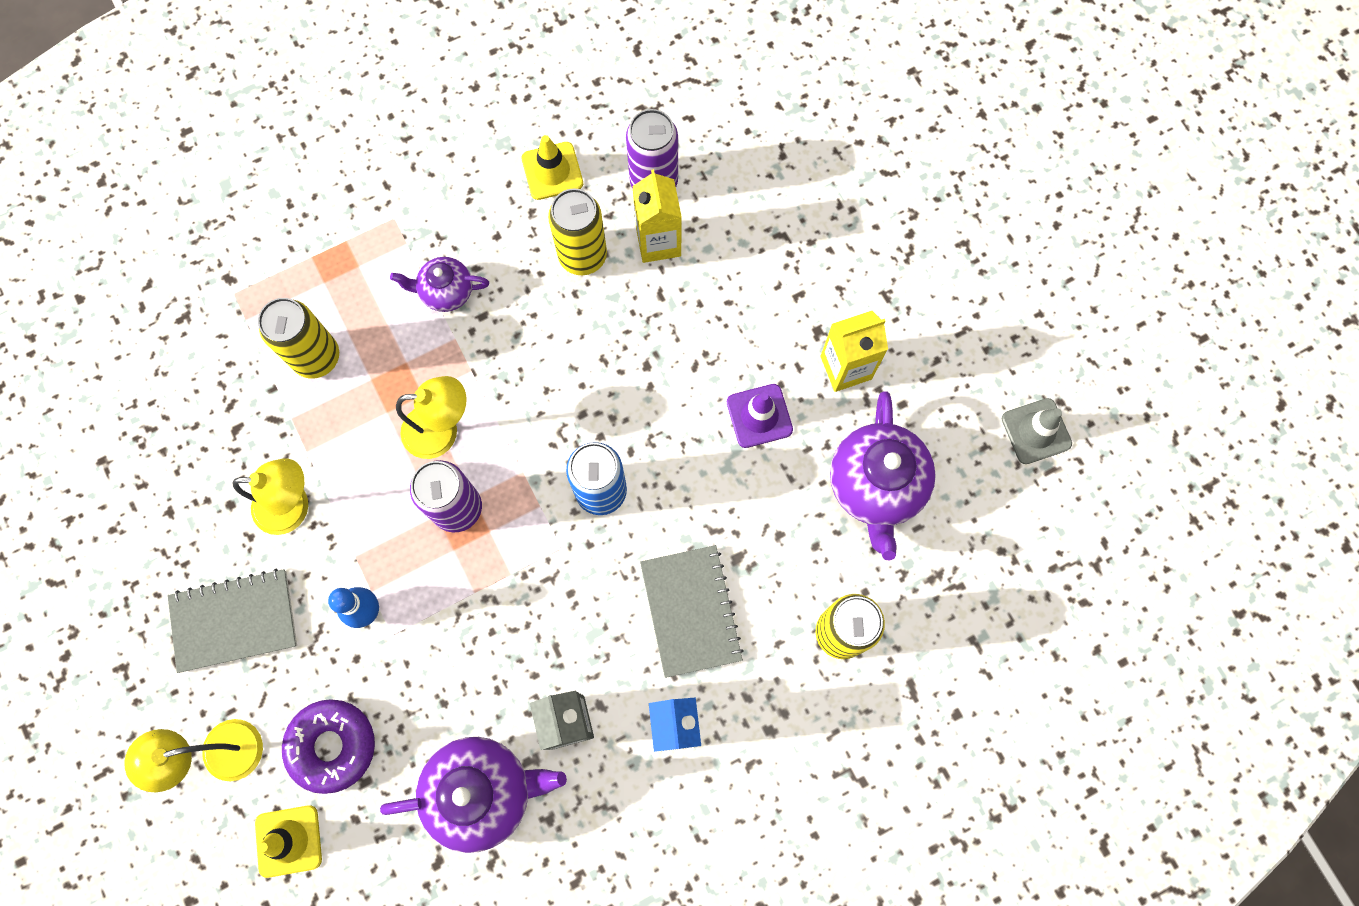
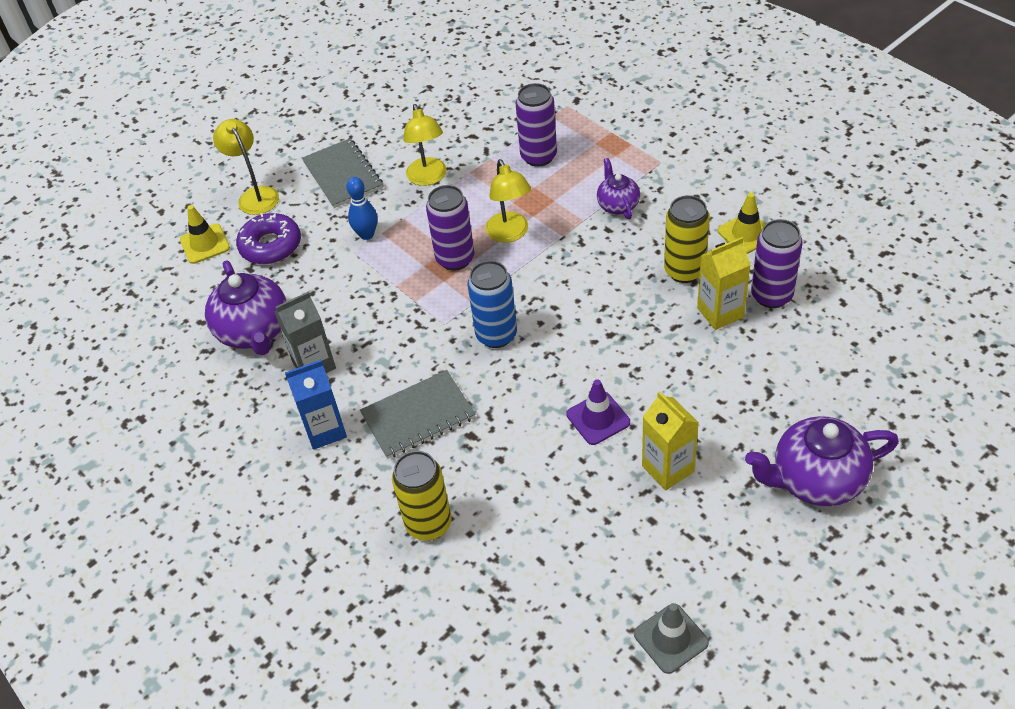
camera: 80 degrees right, 25 degrees down
yellow can [258,298,339,379] -> purple can [515,83,557,167]
purple teapot [830,391,936,560] -> purple teapot moved to [745,416,899,506]

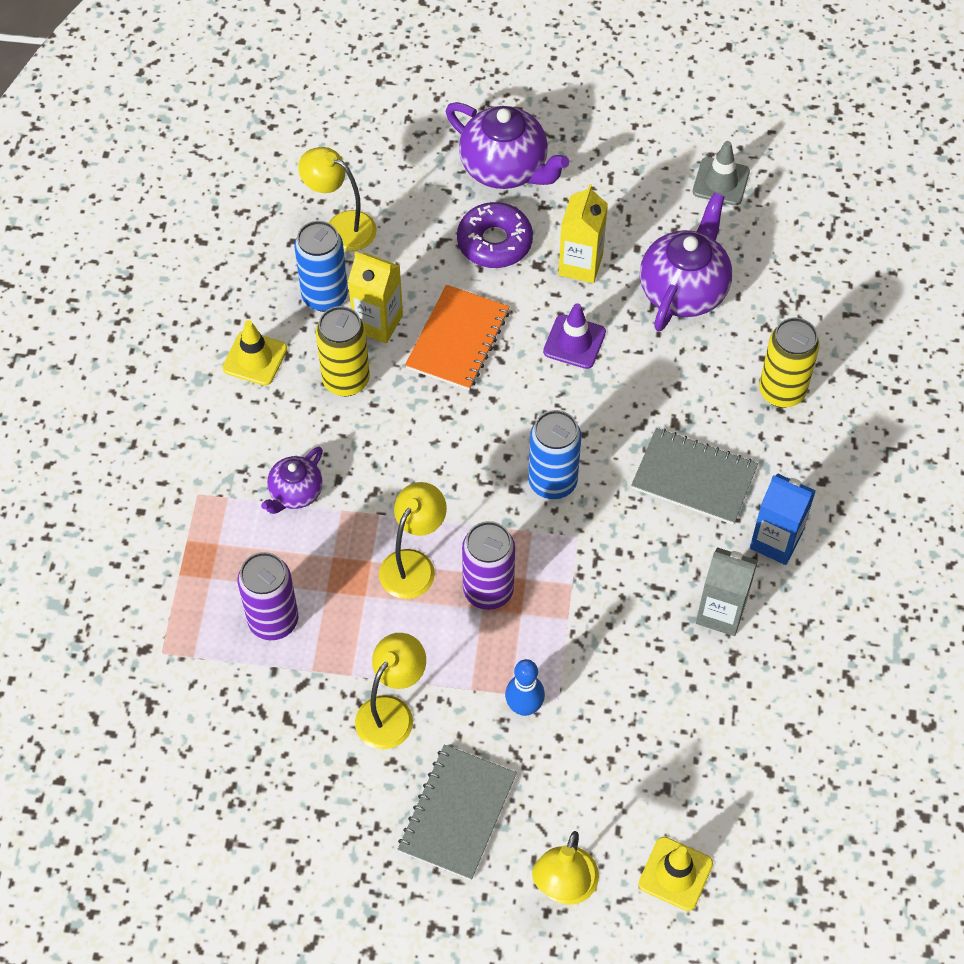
camera: 135 degrees left, 10 degrees up
purple teapot [205,260,287,355] -> purple teapot moved to [640,193,732,331]
purple donut [236,213,301,264] -> purple donut moved to [457,202,533,268]
purple can [751,219,803,308] -> blue can [294,221,348,312]
none -> yellow lamp [298,147,377,251]
none -> orange notebook [405,285,510,390]

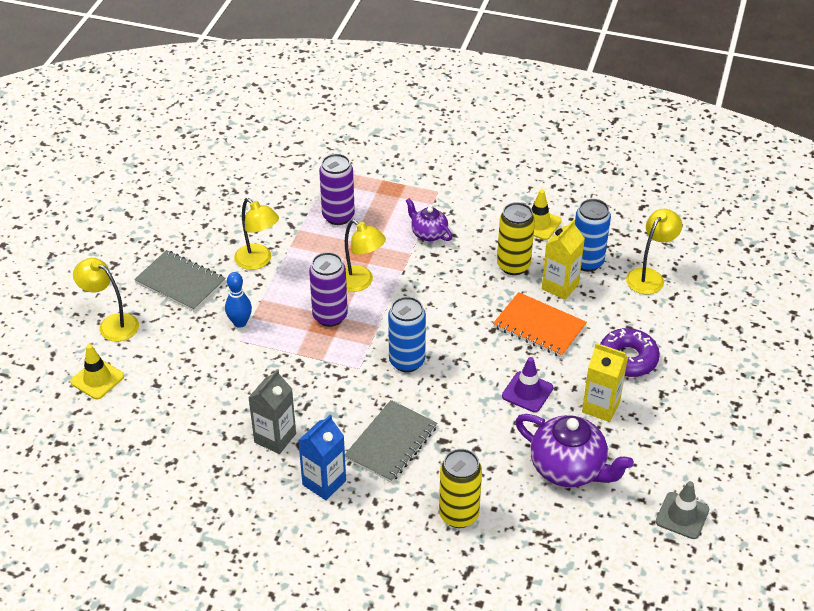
camera: 100 degrees right, 15 degrees down
purple teapot [446,102,569,189] -> none

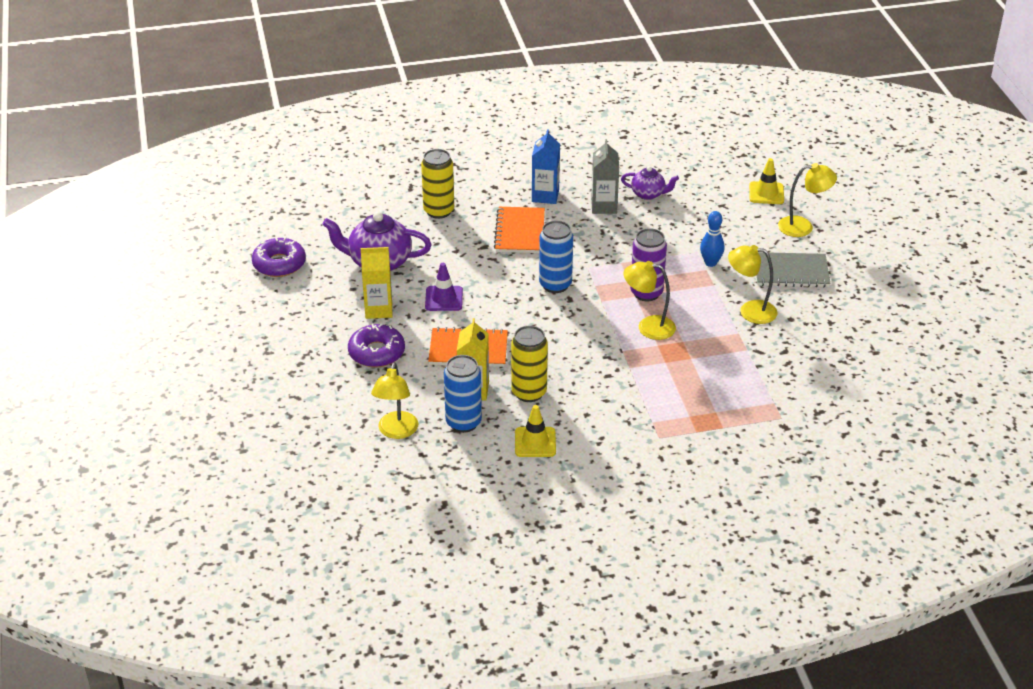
camera: 150 degrees right, 5 degrees down
purple can [319,154,355,225] -> none
grey notebook [345,400,437,483] -> orange notebook [494,207,545,253]
purple teapot [406,198,452,241] -> purple teapot moved to [621,166,679,200]
grey traffic cone [656,481,709,539] -> purple donut [252,237,306,277]

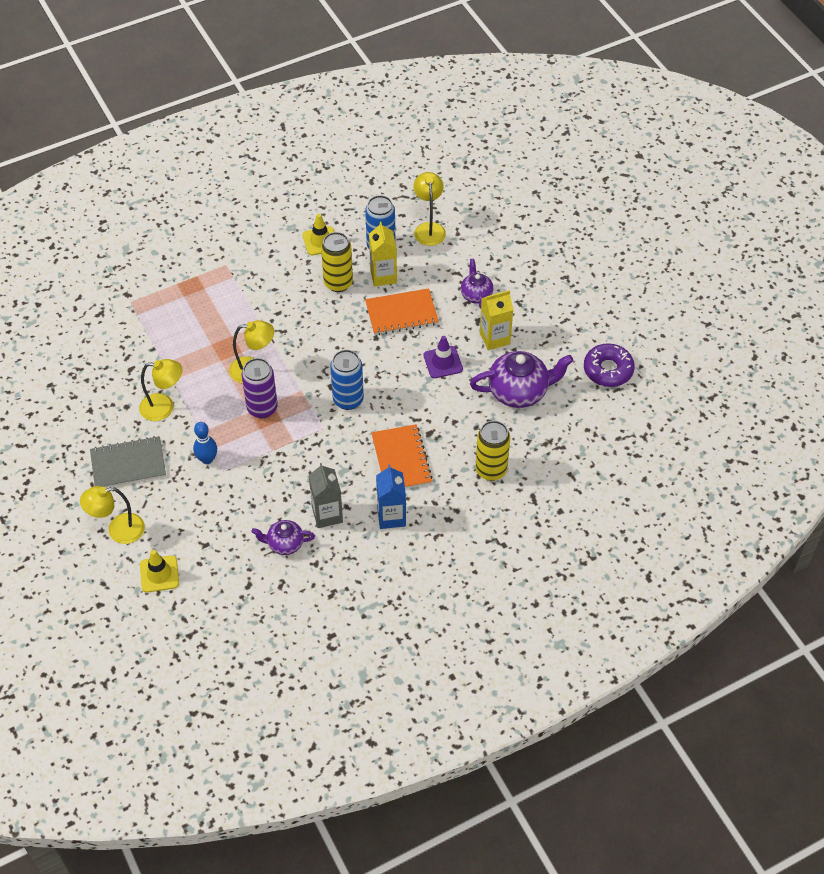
camera: 165 degrees right, 15 degrees up
purple donut [348,324,405,368] -> purple teapot [461,259,493,309]

